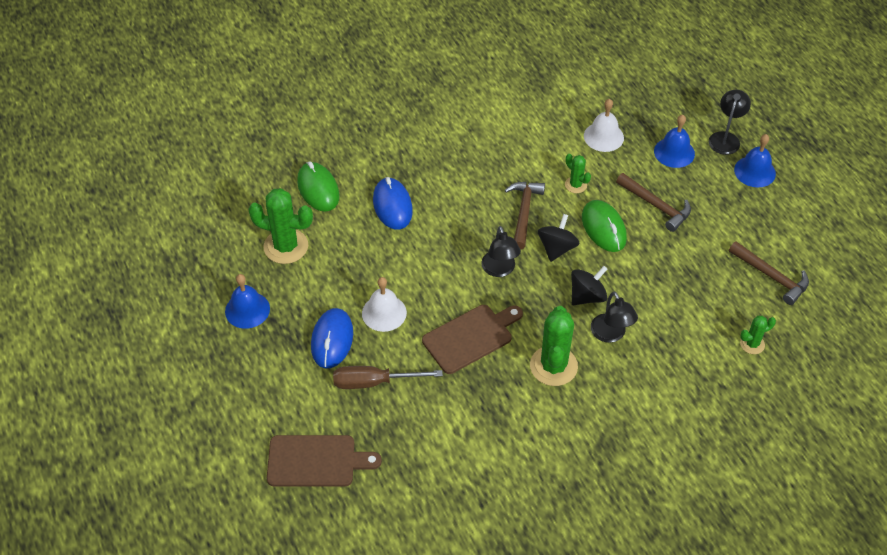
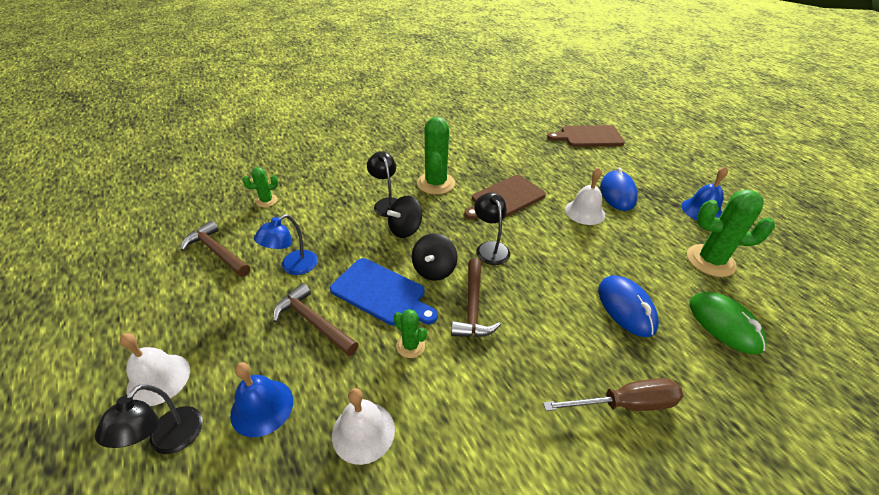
camera: 175 degrees right, 10 degrees down
brown screwdriver [333,366,443,389] -> brown screwdriver moved to [543,378,683,411]
green mouse [582,200,627,252] -> blue cutting board [330,258,438,326]
blue bell [734,134,776,187] -> white bell [120,333,190,406]
none -> blue lamp [254,214,318,275]

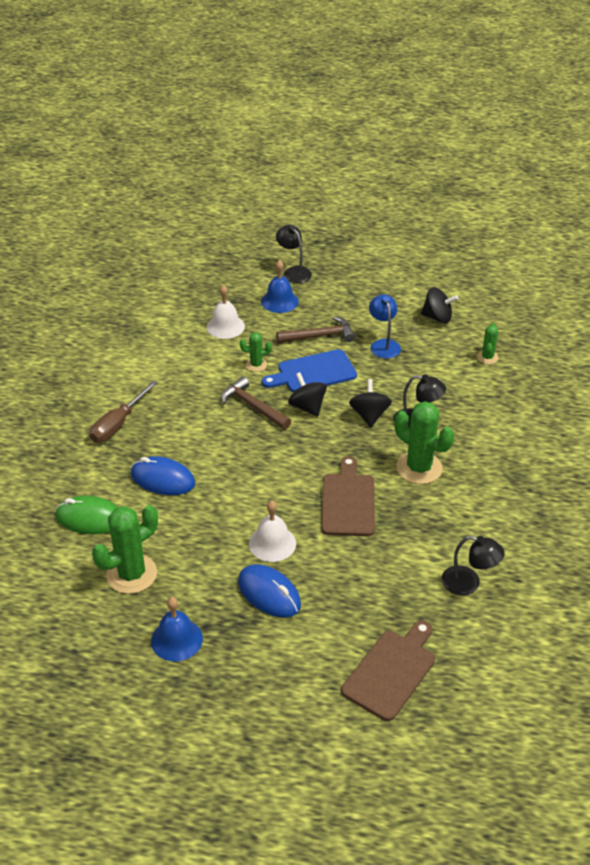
camera: 130 degrees right, 0 degrees up
white bell [120,333,190,406] -> none
brown hammer [181,221,250,277] -> black spinning top [421,287,458,323]
black lamp [474,192,510,265] -> black lamp moved to [441,536,505,595]

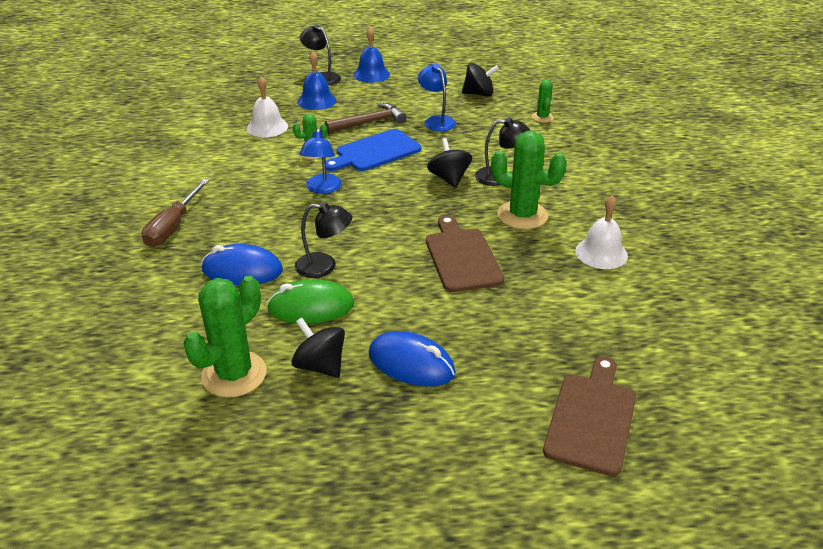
camera: 15 degrees left, 5 degrees down
green mouse [55,496,118,534] -> green mouse moved to [266,279,354,324]
blue bell [151,597,203,662] -> blue bell moved to [353,27,390,83]
brown hammer [221,376,291,429] -> blue lamp [299,128,342,194]
white bell [249,500,296,562] -> white bell moved to [575,195,628,269]
black spinning top [288,372,327,417] -> black spinning top moved to [291,317,345,378]
black lamp [441,536,505,595] -> black lamp moved to [295,202,352,278]

